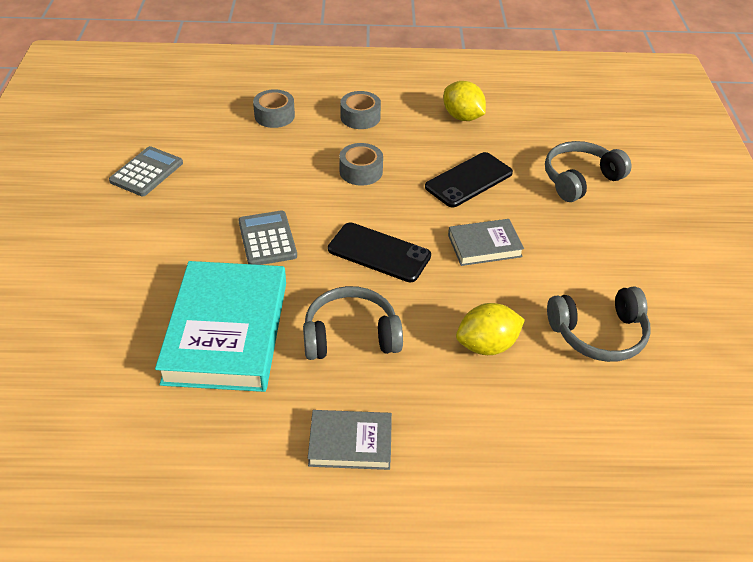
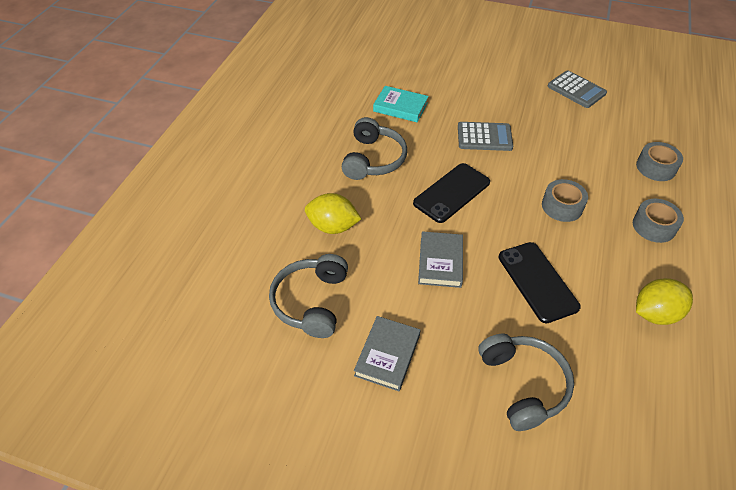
camera: 110 degrees right, 5 degrees up
turquoise book [155,261,286,392] -> turquoise book [373,86,429,122], size x0.50
grey book [308,410,392,470] -> grey book moved to [354,316,420,391]
yellow lemon [456,303,525,355] -> yellow lemon turned 75 degrees counterclockwise [305,193,361,234]

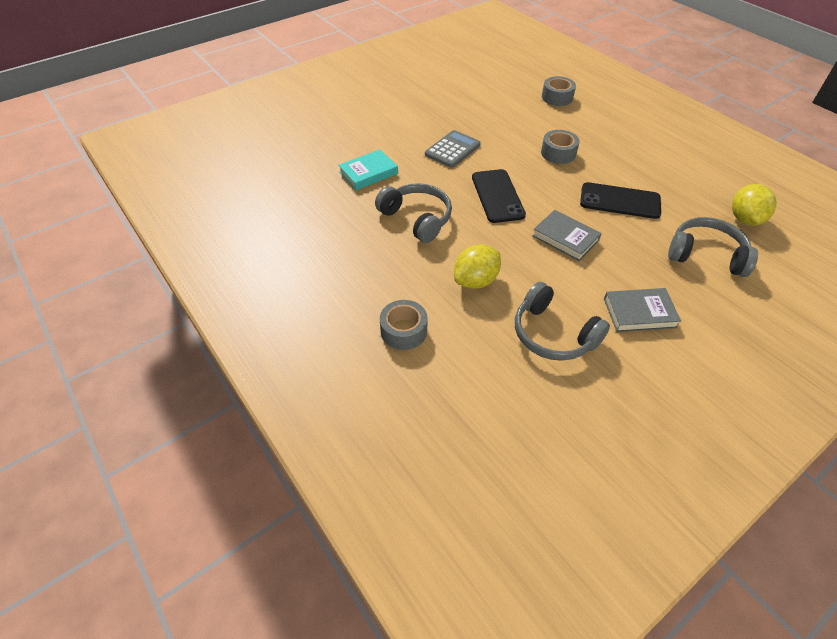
camera: 55 degrees left, 0 degrees up
grey book [354,316,420,391] -> grey book turned 60 degrees counterclockwise [604,288,681,332]
grey calculator [547,70,607,108] -> none
grey tape [633,199,684,243] -> grey tape moved to [380,300,427,350]
yellow lemon [636,278,693,325] -> yellow lemon moved to [732,184,777,226]

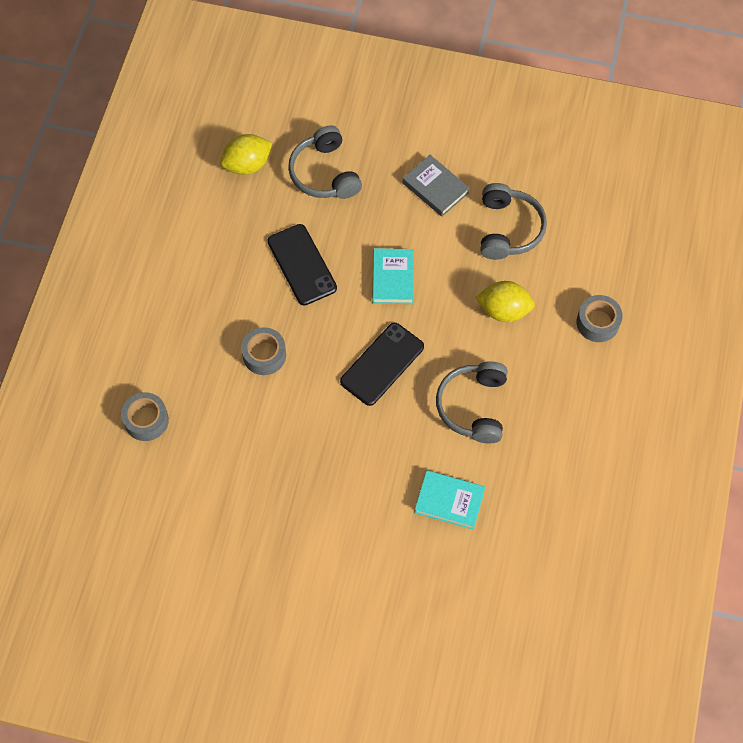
camera: 130 degrees left, 15 degrees up
grey calculator [425,130,481,168] -> none
grey book [532,210,602,261] -> turquoise book [372,248,414,304]

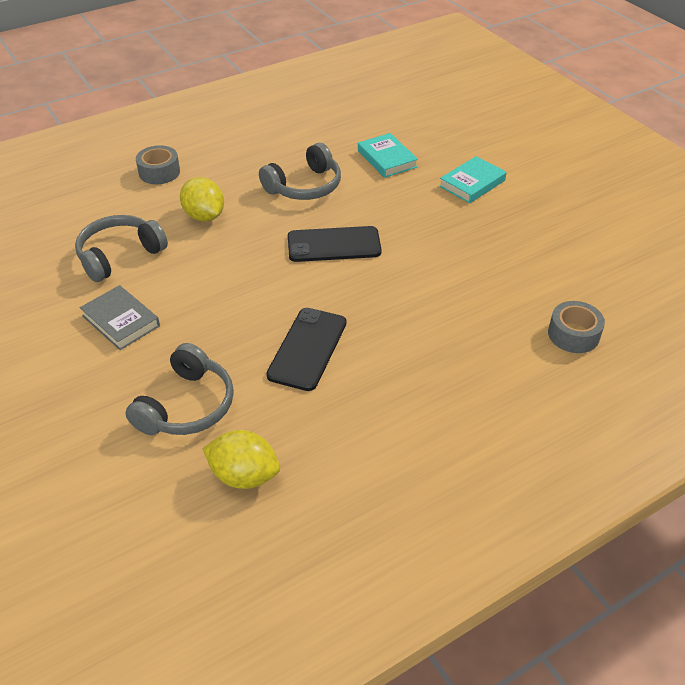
camera: 135 degrees left, 20 degrees down
grey tape [241,327,286,375] -> none
turquoise book [372,248,414,304] -> turquoise book moved to [439,156,507,203]
grey book [403,155,469,217] -> grey book turned 45 degrees counterclockwise [80,285,160,350]

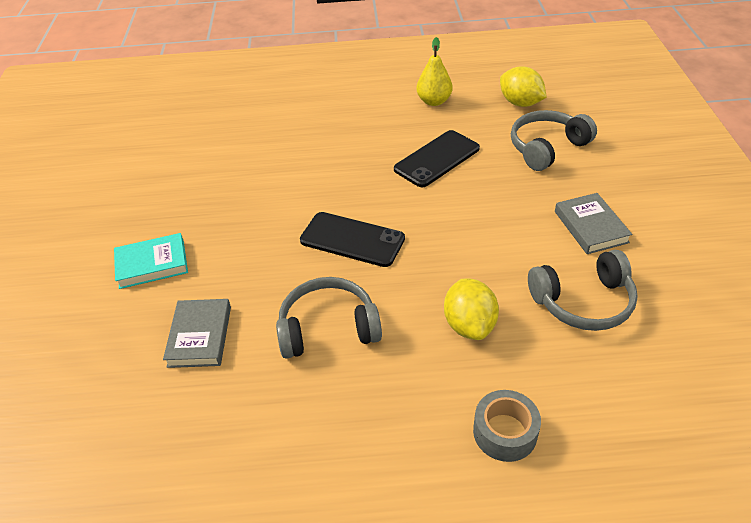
camera: 150 degrees left, 0 degrees up
turquoise book [358,133,418,178] -> grey book [163,299,231,368]
grey tape [548,301,605,353] -> none
none -> yellow pear [416,37,453,106]

